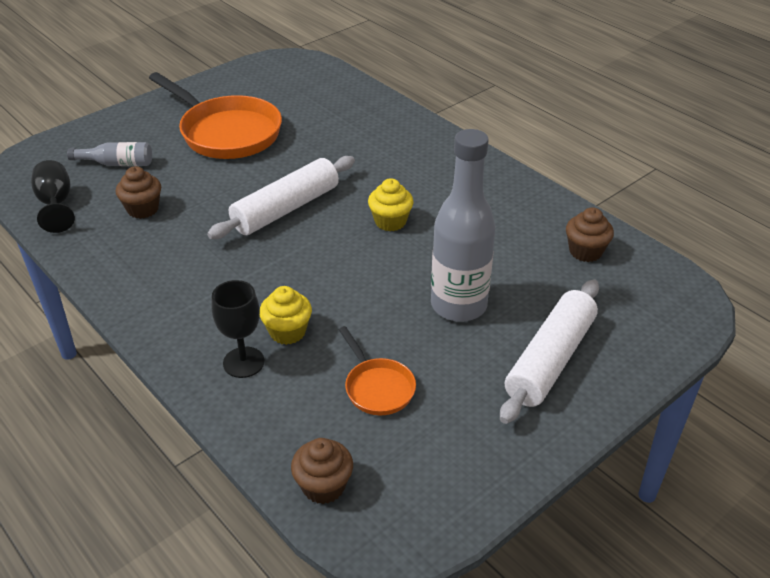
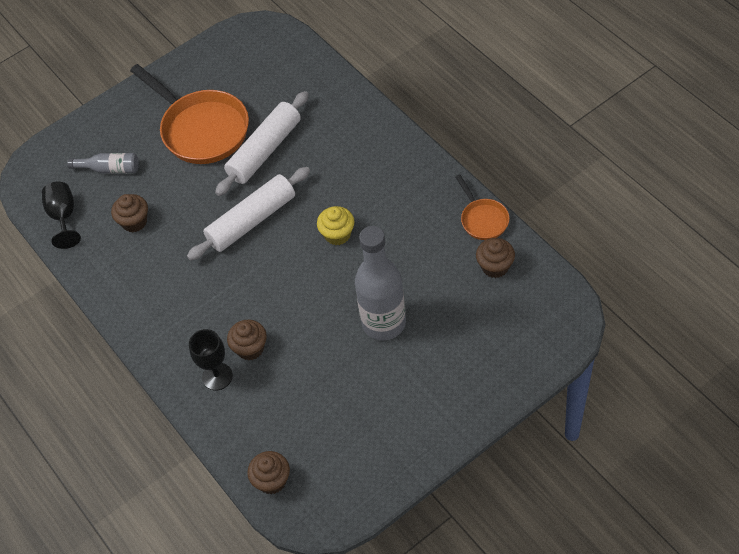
camera: 10 degrees right, 15 degrees up
yellow cupcake [260,286,312,345] -> brown cupcake [227,320,267,360]
orange pan [339,326,416,415] -> orange pan moved to [455,175,510,240]
white rolling pin [500,279,599,424] -> white rolling pin moved to [215,91,308,196]

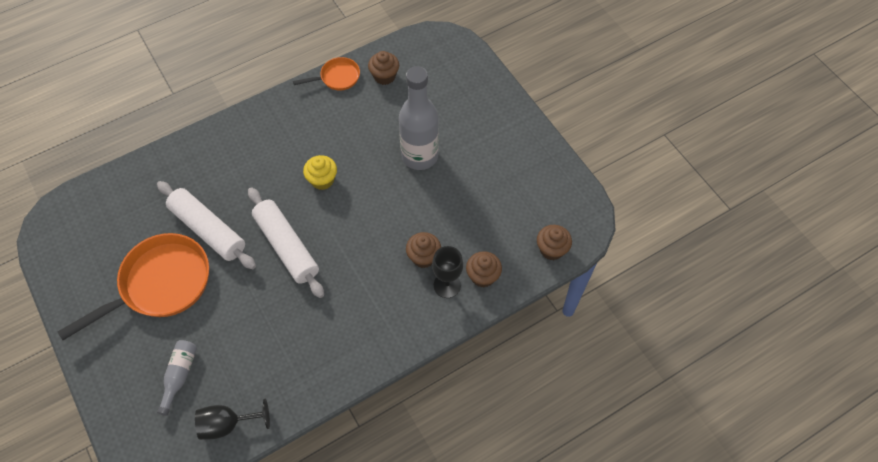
camera: 90 degrees left, 5 degrees up
brown cupcake [111,194,148,232] -> brown cupcake moved to [466,251,502,288]

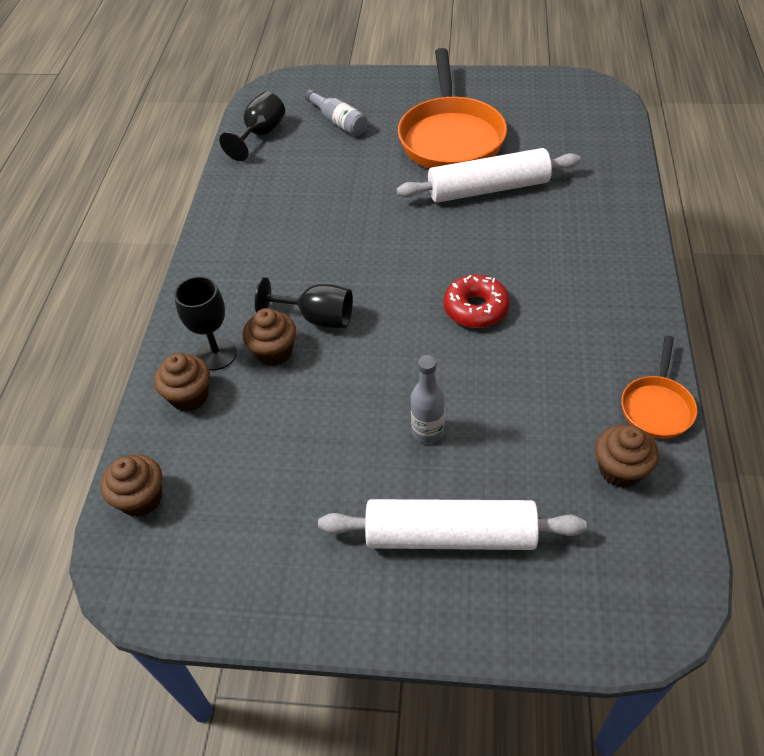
camera: 130 degrees right, 10 degrees down
white rolling pin [248,187,324,298] -> white rolling pin moved to [318,499,587,550]
yellow cupcake [303,155,337,190] -> red donut [444,275,510,328]
grey bottle [399,66,439,170] -> grey bottle [411,355,445,443], size x0.49
none -> black goblet [255,277,353,328]

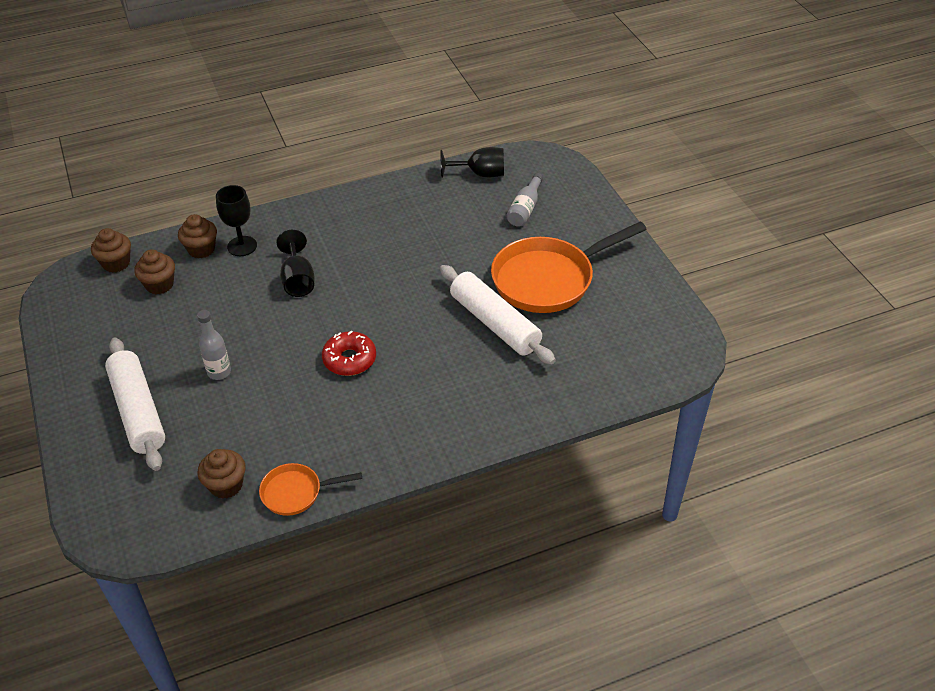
camera: 60 degrees right, 5 degrees down
brown cupcake [243,308,296,366] -> brown cupcake moved to [134,249,175,294]

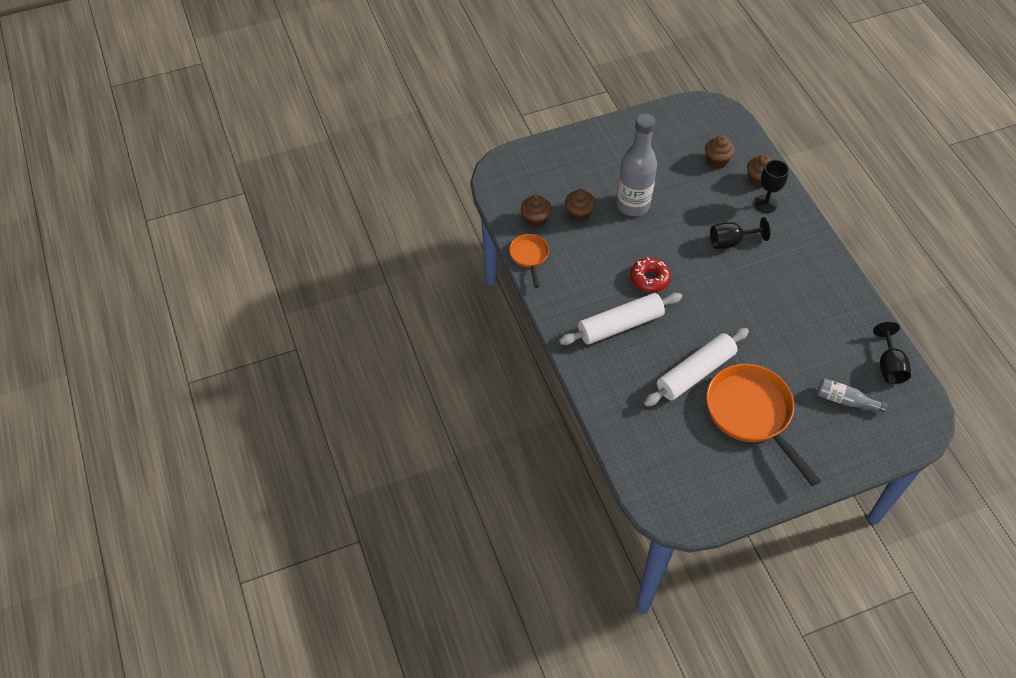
camera: 90 degrees right, 10 degrees up
brown cupcake [91,228,131,273] -> brown cupcake moved to [565,189,595,222]
white rolling pin [105,338,165,471] -> white rolling pin moved to [559,293,682,345]
grey bottle [197,310,231,380] -> grey bottle [616,114,657,216], size x2.02

